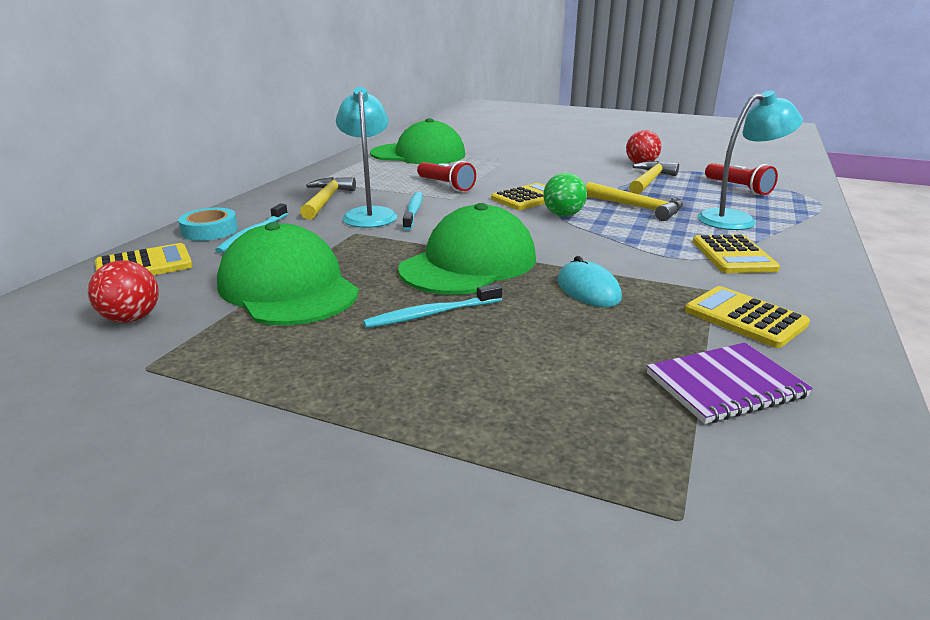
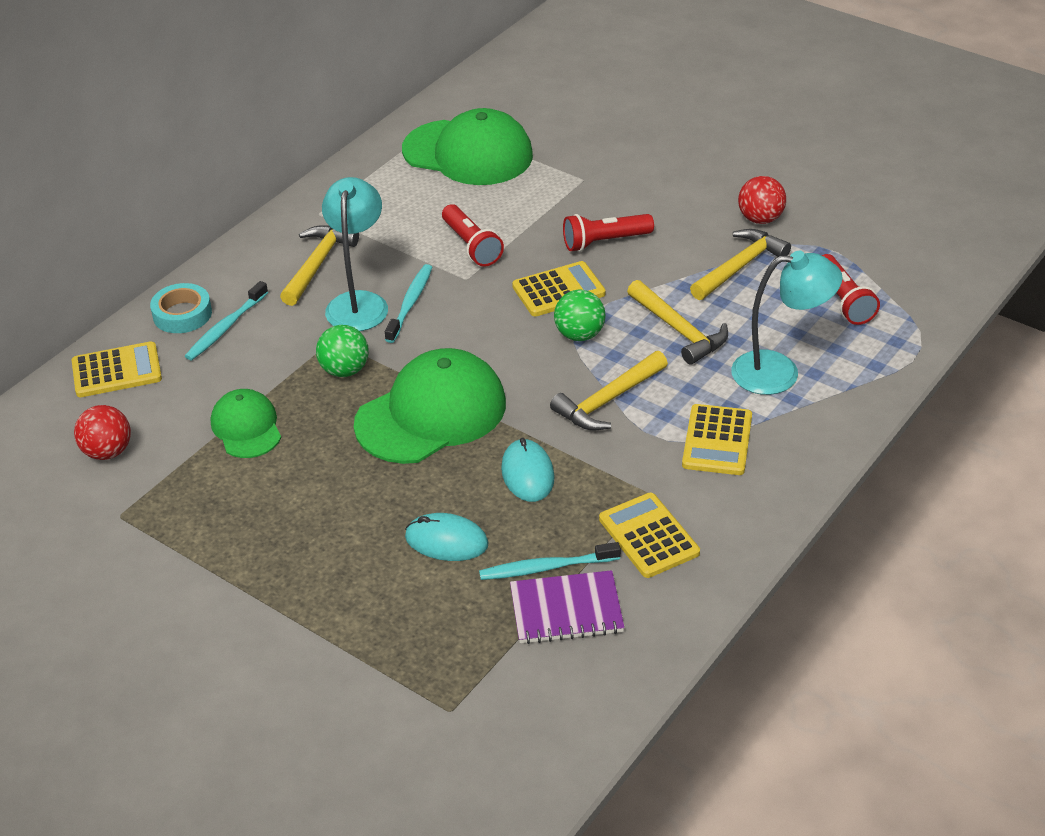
camera: 15 degrees right, 15 degrees up
green cap [217,222,359,326] -> green cap [211,389,281,458], size x0.56
turquoise toothbrush [363,284,502,328] -> turquoise toothbrush moved to [479,542,621,580]
none -> green ball [316,325,369,377]
none -> turquoise mouse [405,513,489,561]
none -> yellow hammer [550,351,668,431]
none -> red flashlight [563,214,654,252]

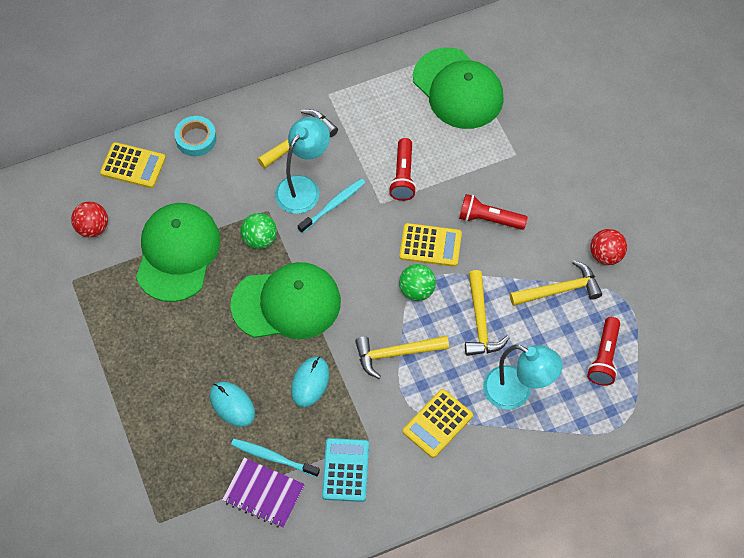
camera: 30 degrees right, 20 degrees up
turquoise toothbrush [185,281,268,360] -> none
green cap [211,389,281,458] -> green cap [136,203,220,302], size x1.79
yellow calculator [599,493,700,578] -> turquoise calculator [322,438,369,502]

